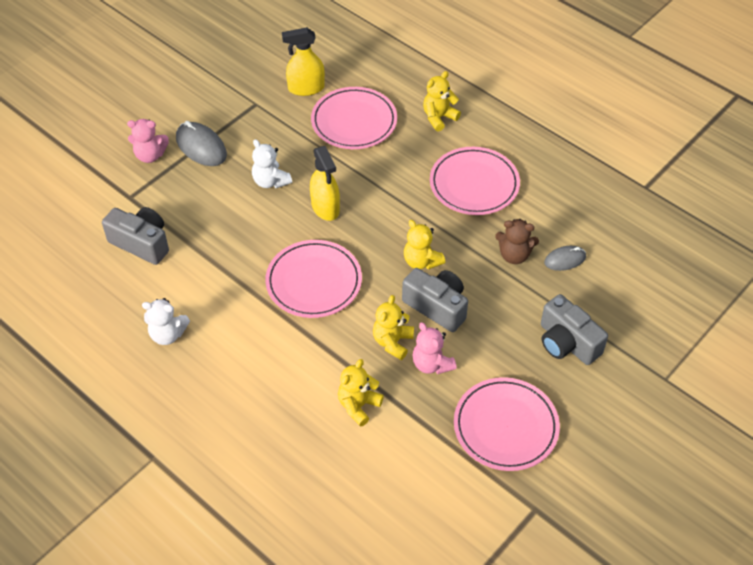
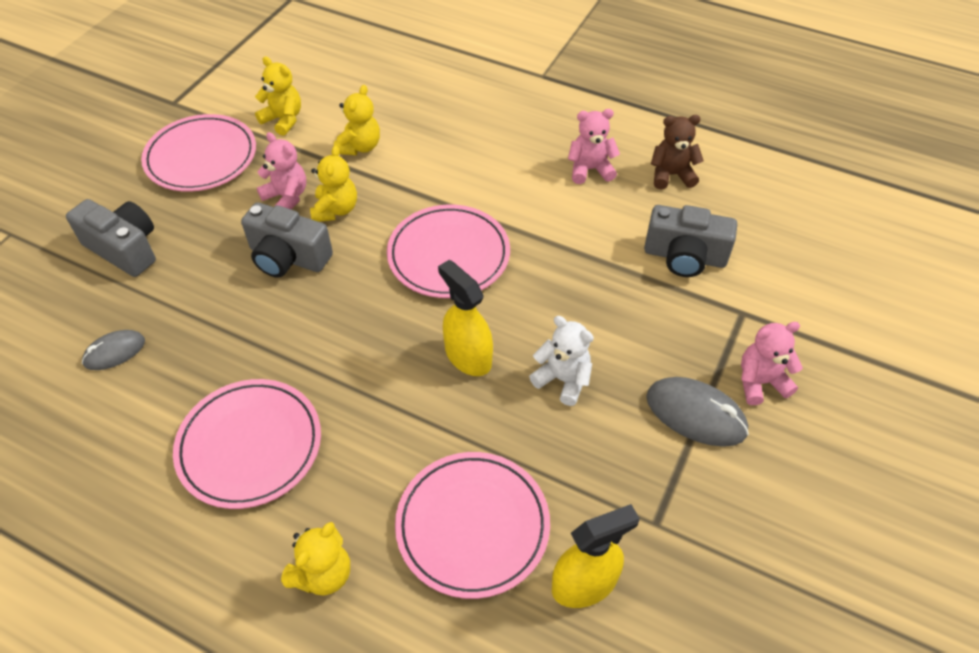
camera: 165 degrees right, 0 degrees up
white teddy bear [142,298,190,345] -> pink teddy bear [568,109,620,184]
yellow teddy bear [404,220,445,269] -> yellow teddy bear moved to [255,56,301,136]
brown teddy bear [495,219,539,264] -> brown teddy bear moved to [651,115,704,189]

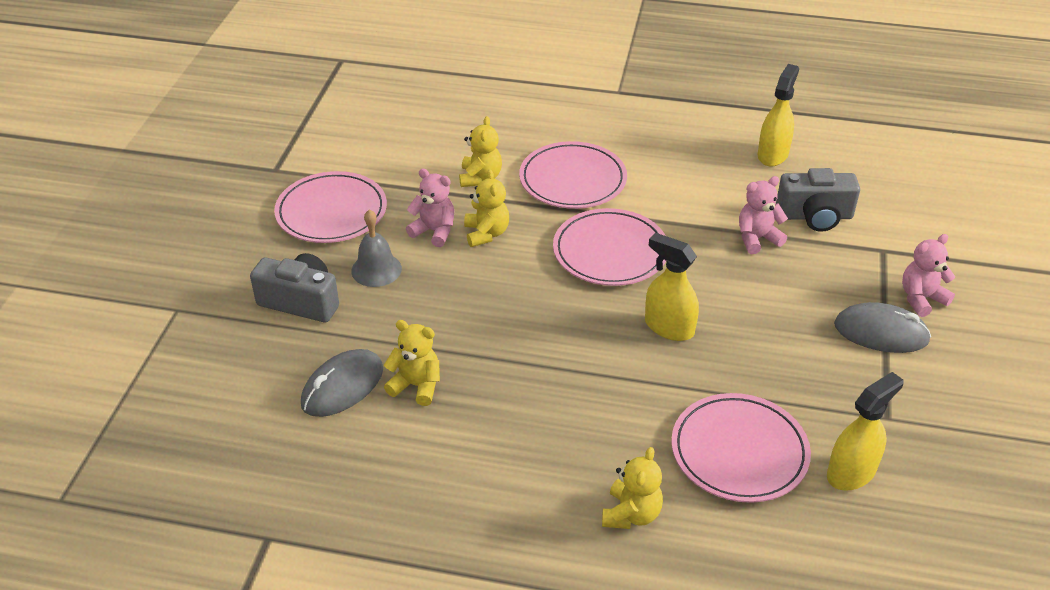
camera: 15 degrees left, 10 degrees down
grey mouse [82,330,145,370] -> grey mouse [301,349,383,417], size x1.61
pink plate [173,379,321,509] -> pink plate moved to [519,141,627,209]
grey camera [241,202,333,278] -> none
yellow teddy bear [255,56,301,136] -> yellow teddy bear moved to [384,320,440,406]
white teddy bear [529,316,594,406] -> none
pink teddy bear [568,109,620,184] -> pink teddy bear moved to [739,176,788,254]
brown teddy bear [651,115,704,189] -> yellow spray bottle [758,64,799,167]
none -> grey bell [351,209,402,287]

